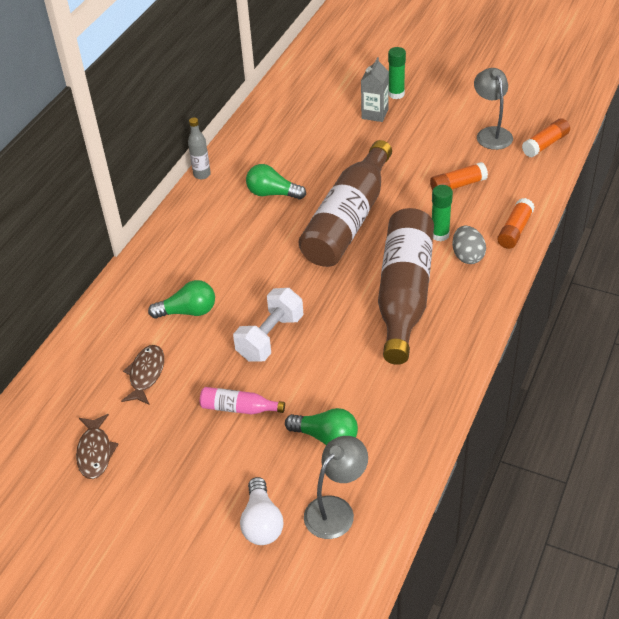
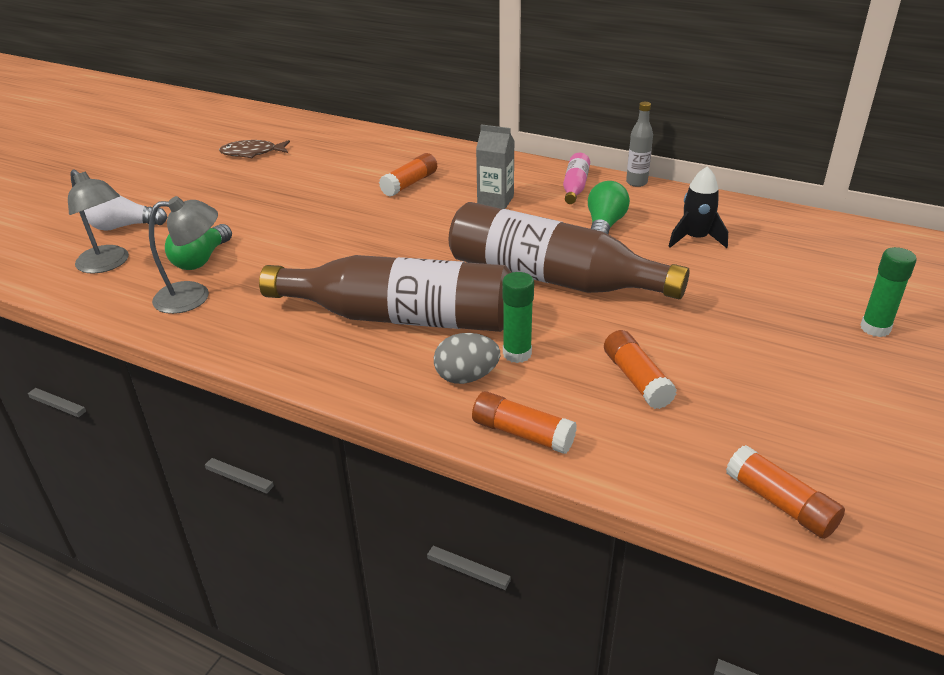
camera: 90 degrees right, 10 degrees down
brown fish [121,345,164,405] -> none
green light bulb [148,280,215,319] -> orange glue stick [379,153,437,197]
pink bottle [200,387,285,414] -> pink bottle moved to [563,153,590,204]
white dumbbell [233,288,304,362] -> none
grey carton [361,57,389,122] -> grey carton moved to [476,124,515,209]
grey lamp [474,68,513,150] -> grey lamp moved to [149,196,218,314]
none -> black rocket [668,166,728,248]

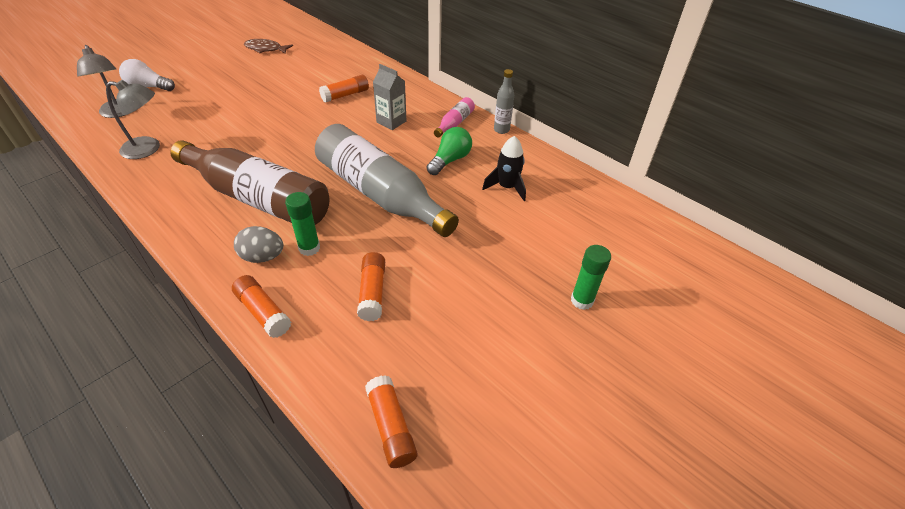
camera: 15 degrees right, 10 degrees up
green light bulb [165,224,232,270] -> none
brown bottle [449,202,690,299] -> grey bottle [315,124,459,237]

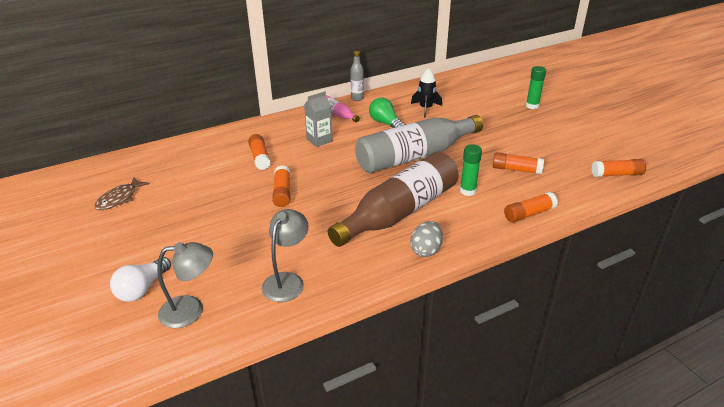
camera: 70 degrees left, 10 degrees down
grey egg [234,226,284,263] -> grey egg moved to [410,221,443,257]
none -> orange glue stick [272,165,290,207]

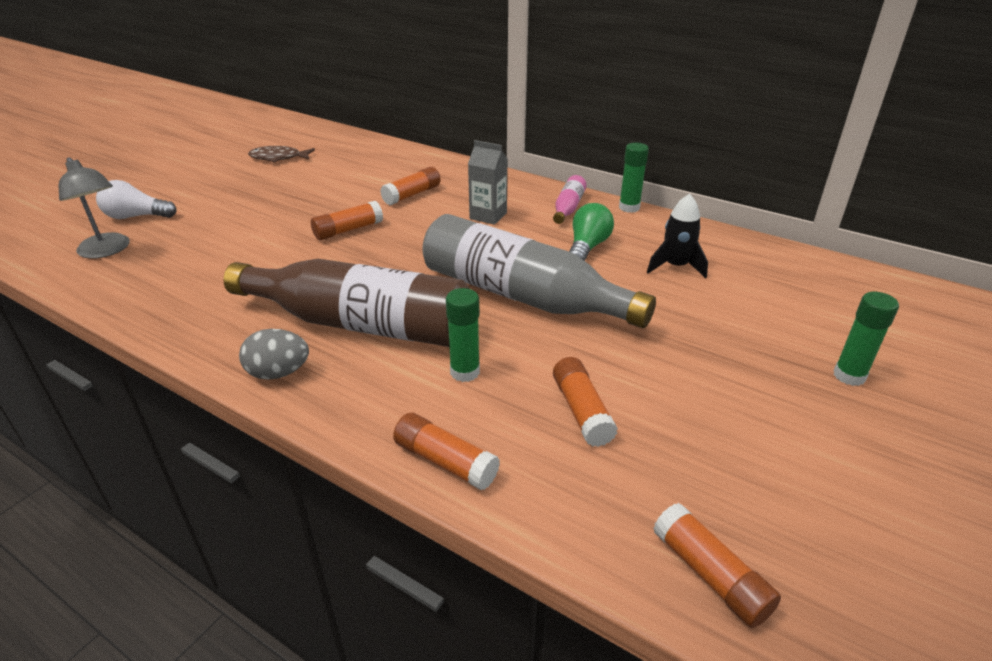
camera: 60 degrees right, 0 degrees up
grey lamp [262,209,308,302] -> none
grey bottle [350,51,364,101] -> green glue stick [619,143,649,213]

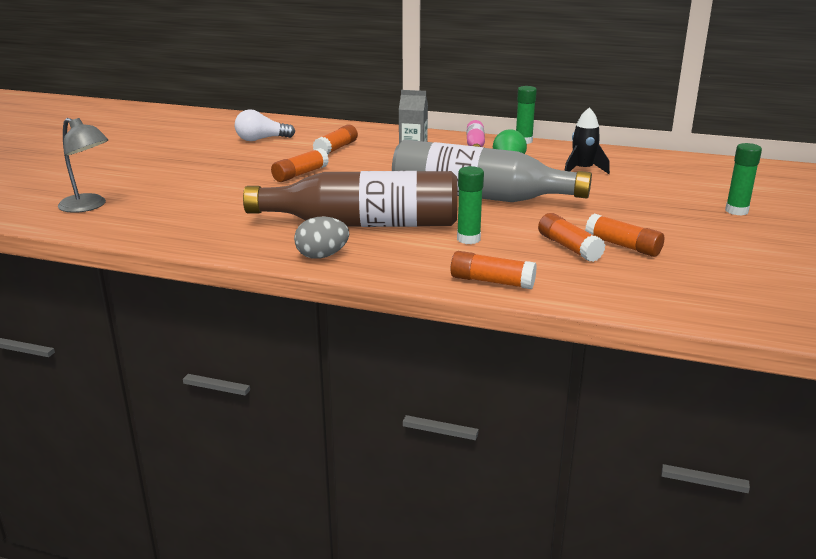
camera: 15 degrees left, 10 degrees down
white light bulb [96,180,177,219] -> white light bulb moved to [235,109,295,141]
brown fish [248,146,315,162] -> none
orange glue stick [653,503,781,628] -> orange glue stick moved to [585,214,664,257]

